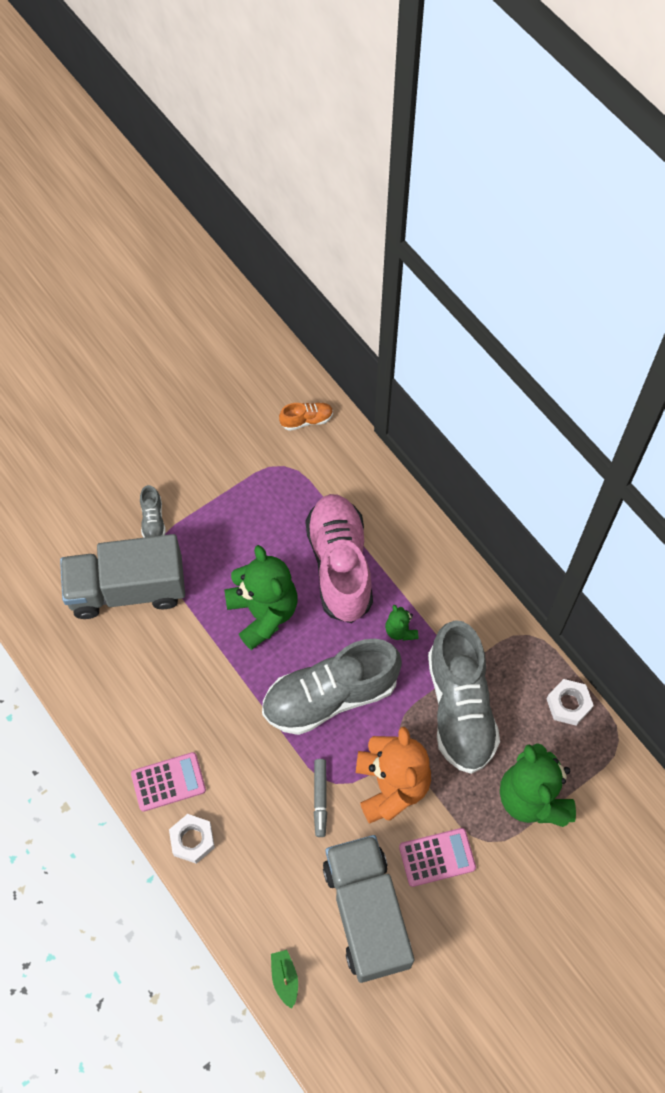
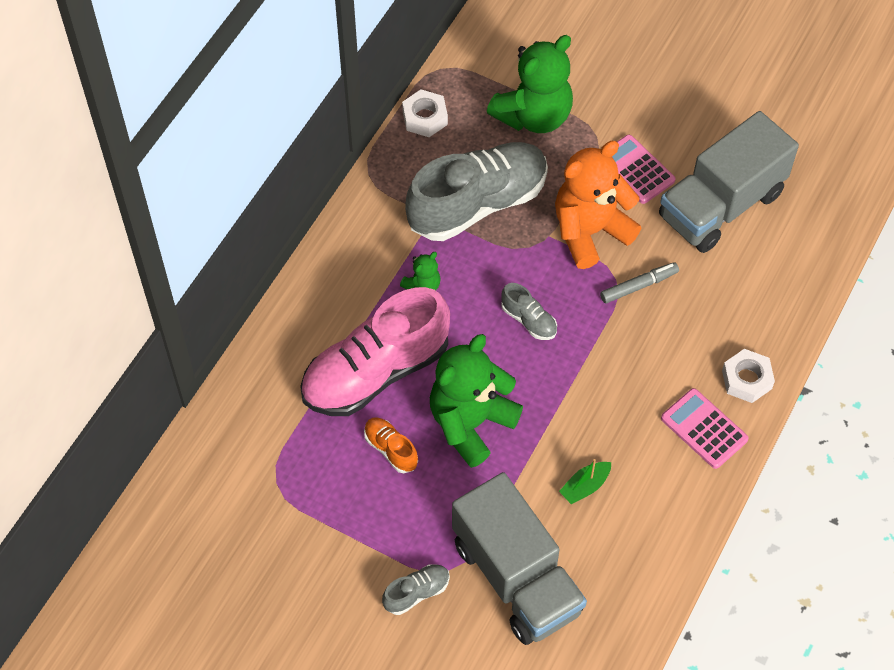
camera: 115 degrees left, 5 degrees down
grey shoe [262,639,402,735] -> grey shoe [501,283,557,340], size x0.42
green boat [271,950,298,1009] -> green boat moved to [559,459,611,504]
orange shoe [279,402,333,431] -> orange shoe moved to [364,417,418,473]

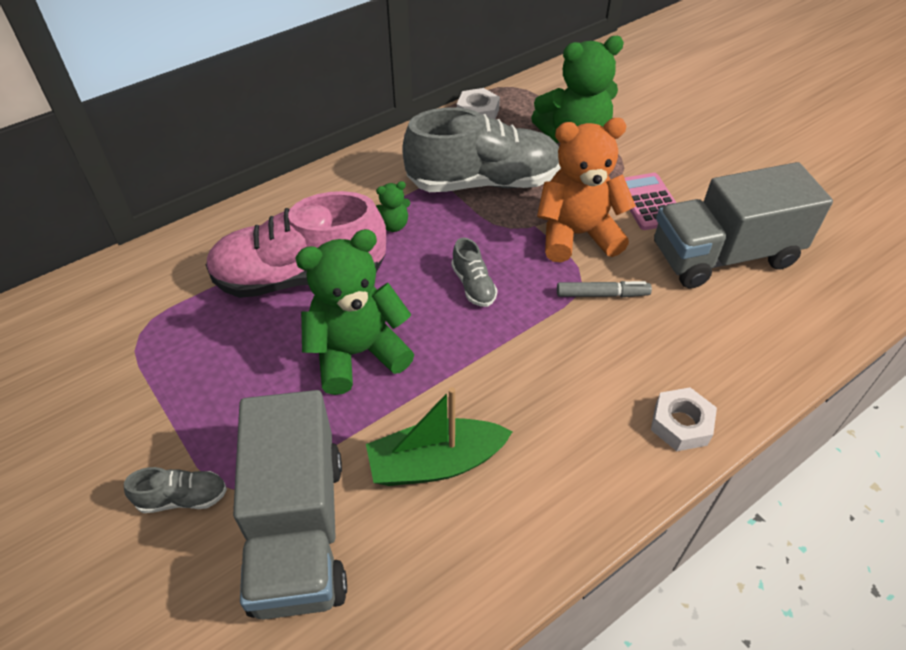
camera: 25 degrees right, 10 degrees down
orange shoe [364,417,418,473] -> none
green boat [559,459,611,504] -> green boat [366,387,512,486], size x1.90
pink calculator [661,388,748,469] -> none

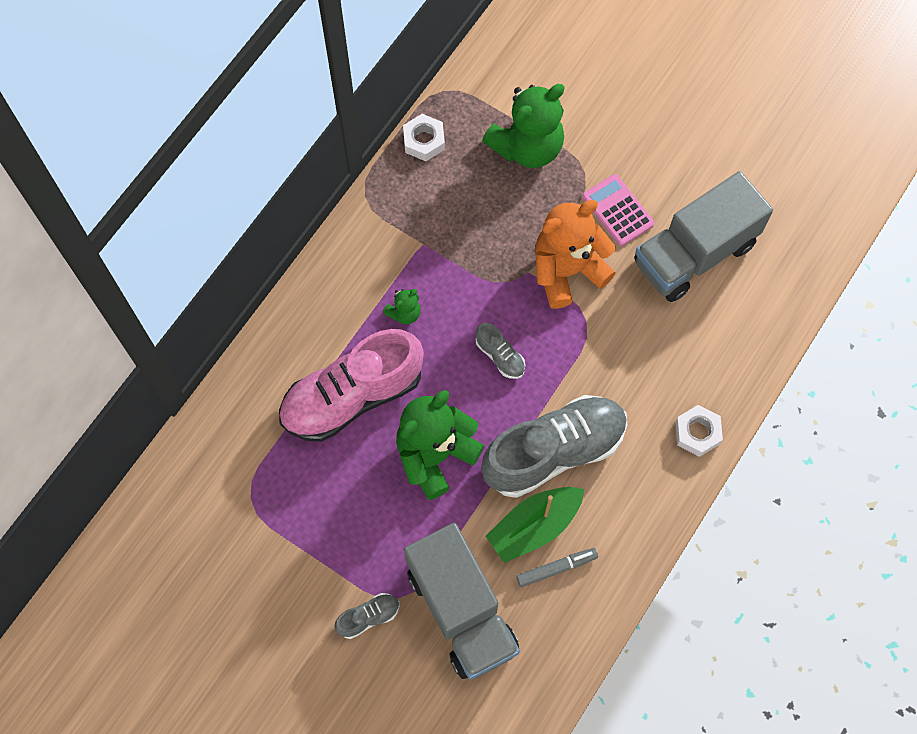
camera: 20 degrees left, 20 degrees up
grey shoe [402,107,561,192] -> grey shoe moved to [481,395,627,498]
grey marker [557,281,652,297] -> grey marker moved to [516,548,598,587]

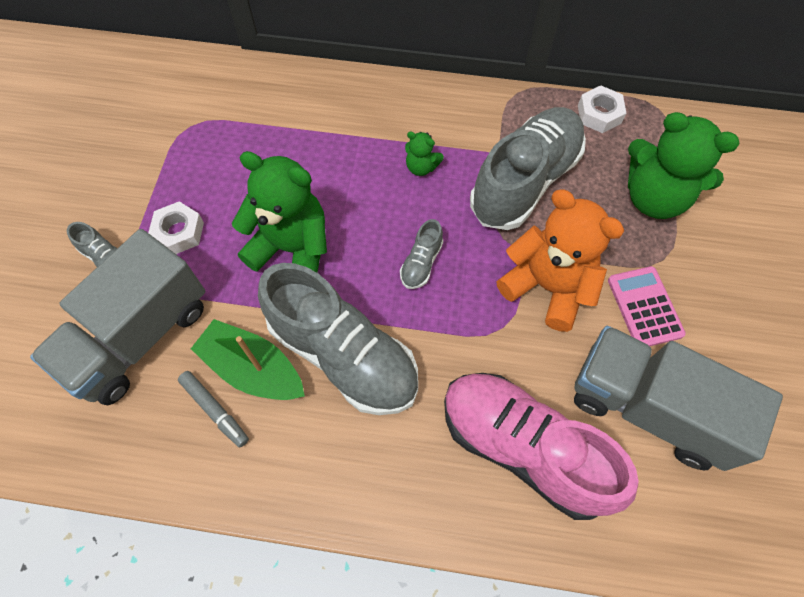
camera: 65 degrees right, 5 degrees down
pink shoe [279,329,424,442] -> pink shoe moved to [444,373,639,520]
pink calculator [582,174,654,246] -> pink calculator turned 45 degrees counterclockwise [608,266,686,346]
white nut [675,405,723,457] -> white nut moved to [148,201,204,254]
none -> grey shoe [470,107,586,230]

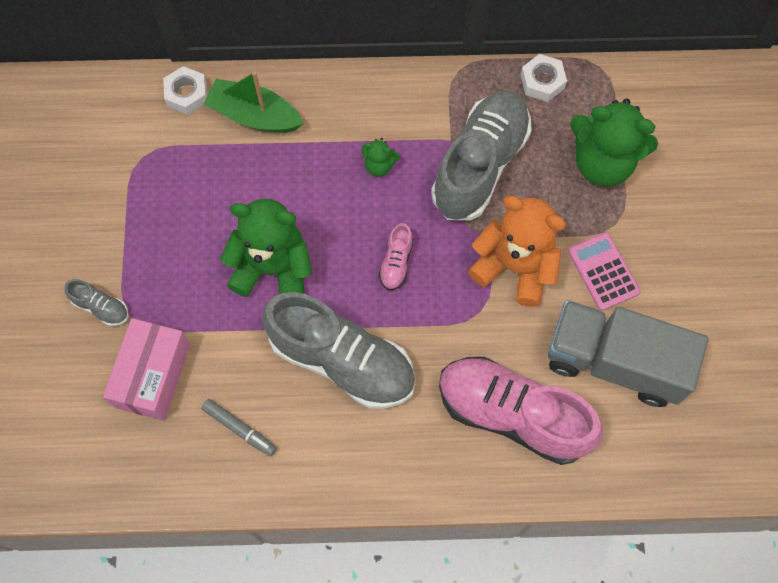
camera: 10 degrees left, 5 degrees up
grey truck [30,229,205,405] -> pink box [103,318,190,421]
white nut [148,201,204,254] -> white nut moved to [163,66,207,115]
green boat [191,319,305,400] -> green boat moved to [203,71,304,133]
grey shoe [400,219,443,289] -> pink shoe [379,223,413,290]

